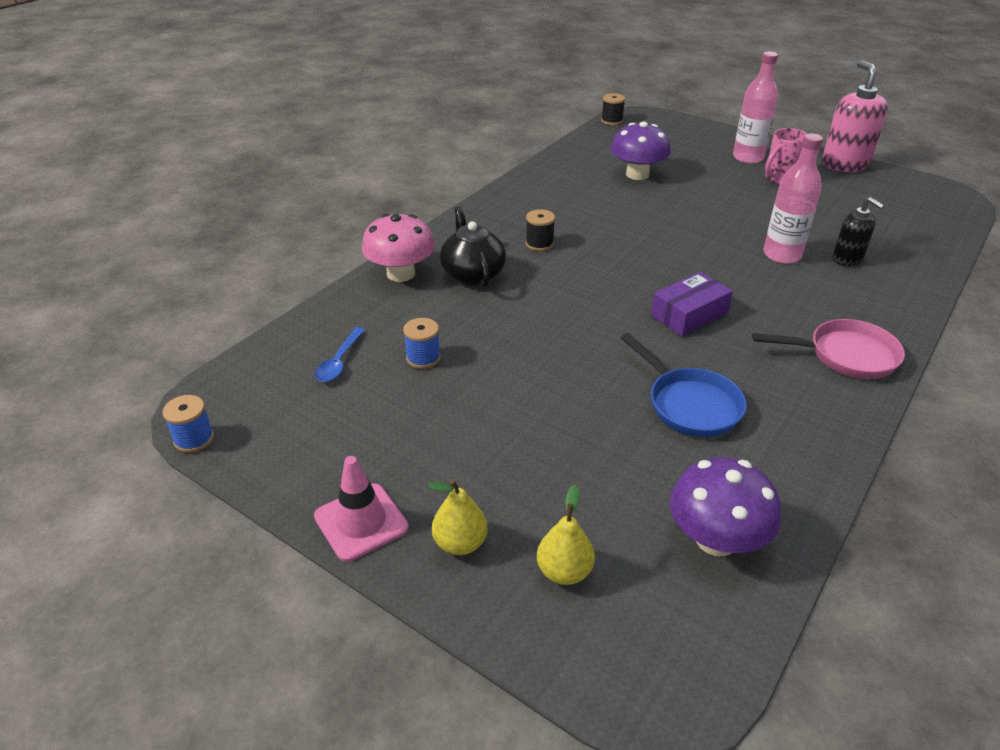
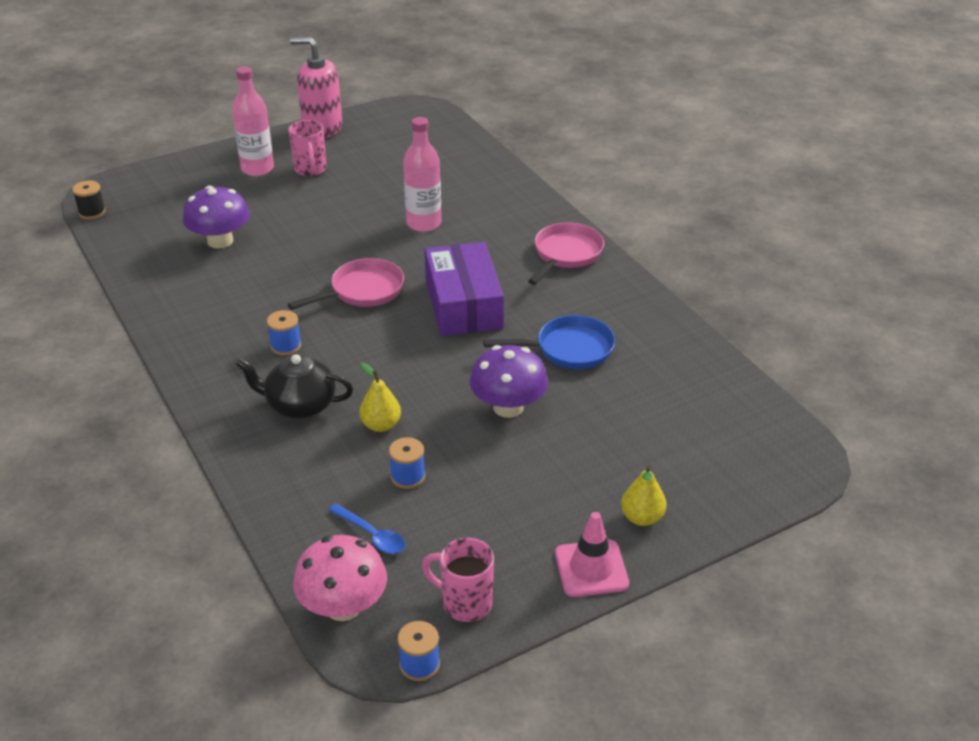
camera: 65 degrees left, 0 degrees up
pink mushroom [362,214,435,282] -> pink mushroom moved to [293,535,387,621]
black spool [526,209,555,251] -> blue spool [267,310,301,355]
yellow pear [537,485,595,585] -> yellow pear moved to [359,363,401,432]
purple box [651,272,733,336] -> purple box [424,242,504,336], size x1.58
purple mushroom [670,457,781,556] -> purple mushroom moved to [470,345,548,418]
black soap dispenser [833,197,884,266] -> none
none -> pink pan [288,258,404,310]
none -> pink mug [422,538,494,622]

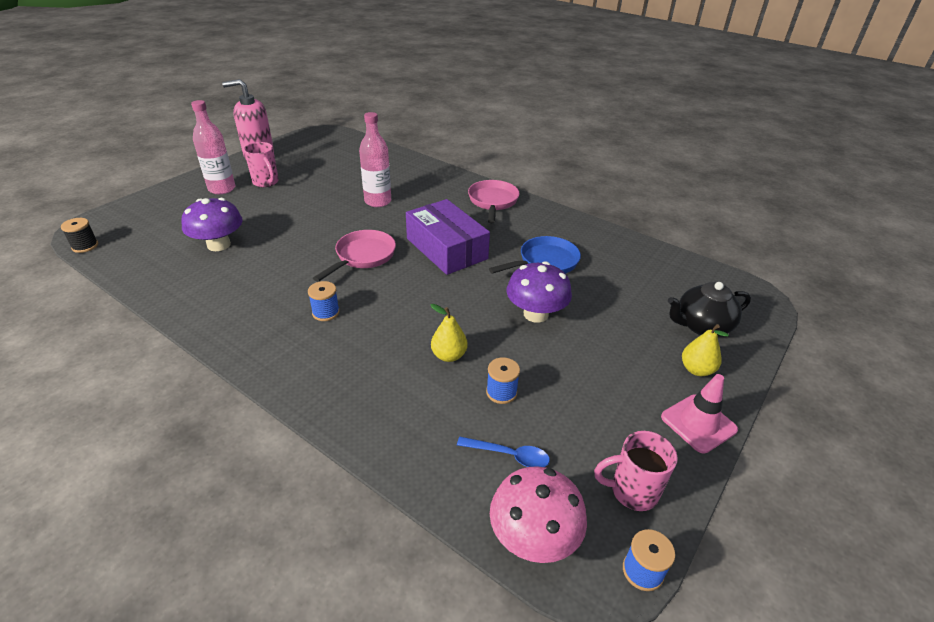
camera: 25 degrees left, 0 degrees up
black teapot [236,354,353,419] -> black teapot moved to [668,282,751,336]

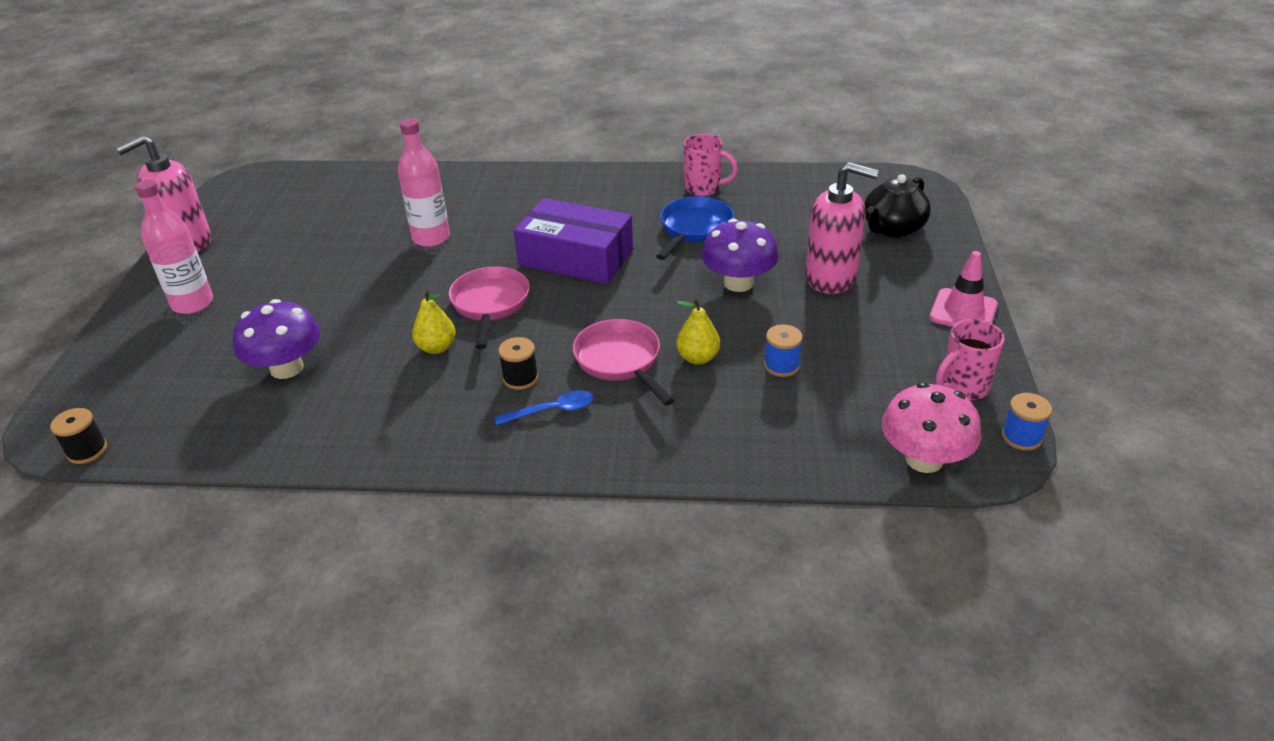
camera: 30 degrees left, 0 degrees up
pink mug [244,142,279,187] -> pink mug moved to [684,134,738,196]
blue spool [308,281,340,321] -> black spool [498,337,538,390]
blue spoon [457,437,550,467] -> blue spoon moved to [494,390,593,425]
pink pan [468,180,520,223] -> pink pan moved to [573,319,675,406]
yellow pear [682,324,729,376] -> yellow pear moved to [412,290,456,354]
none -> pink soap dispenser [805,162,879,294]

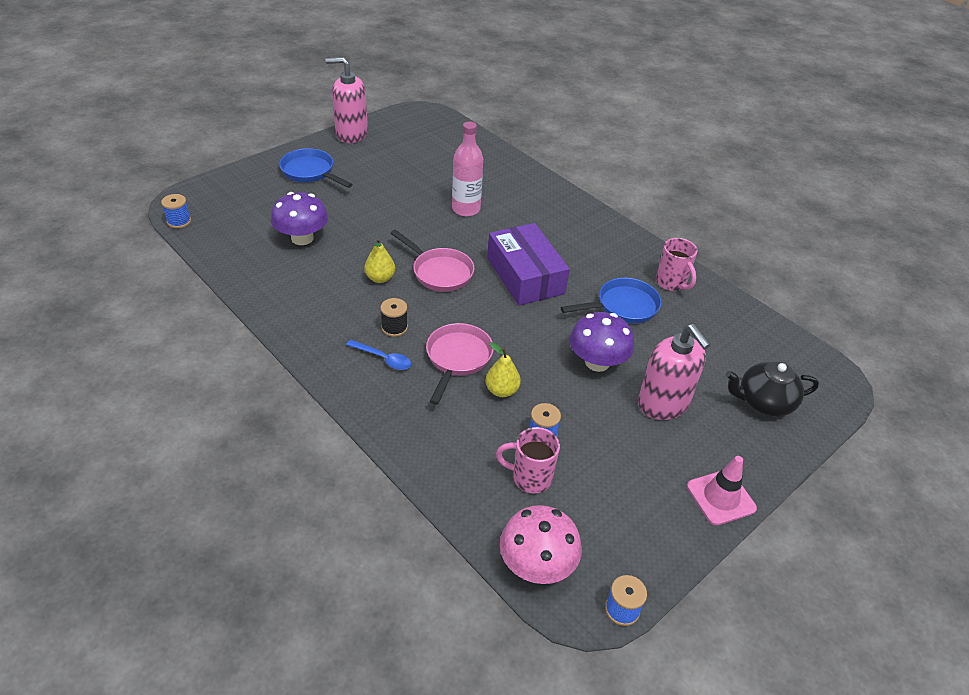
camera: 40 degrees right, 5 degrees up
black spool [50,408,107,464] -> blue spool [161,194,191,228]
pink bottle [135,179,213,314] -> blue pan [279,148,353,188]
pink pan [449,267,530,349] -> pink pan turned 90 degrees clockwise [390,230,474,292]
pink mug [935,319,1005,400] -> pink mug moved to [496,427,560,493]

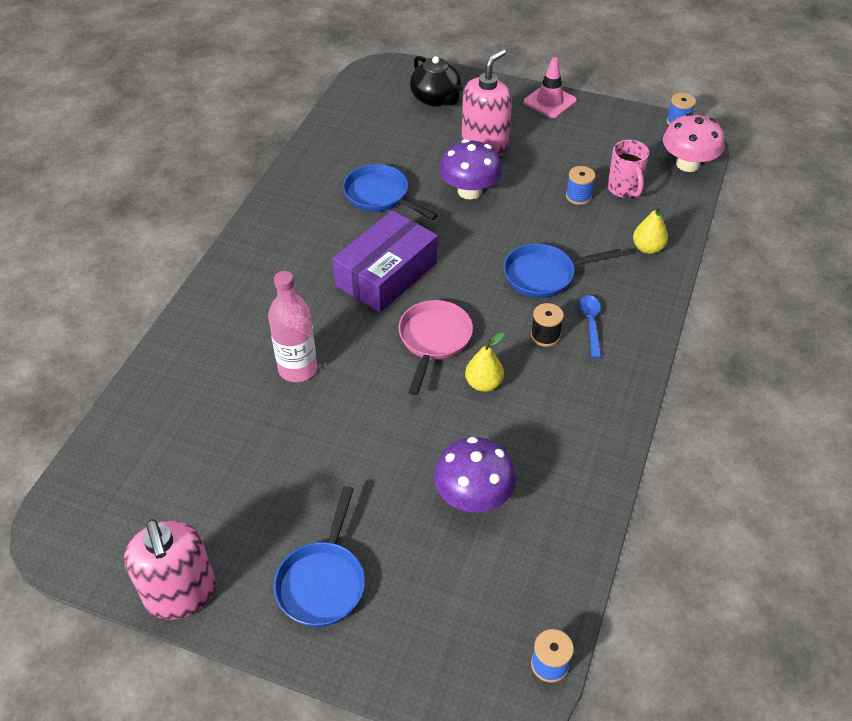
camera: 115 degrees left, 5 degrees up
pink pan [426,323,494,405] -> blue pan [504,243,622,298]
yellow pear [485,342,521,397] -> yellow pear moved to [633,205,668,254]
pink mug [656,238,697,291] -> none

